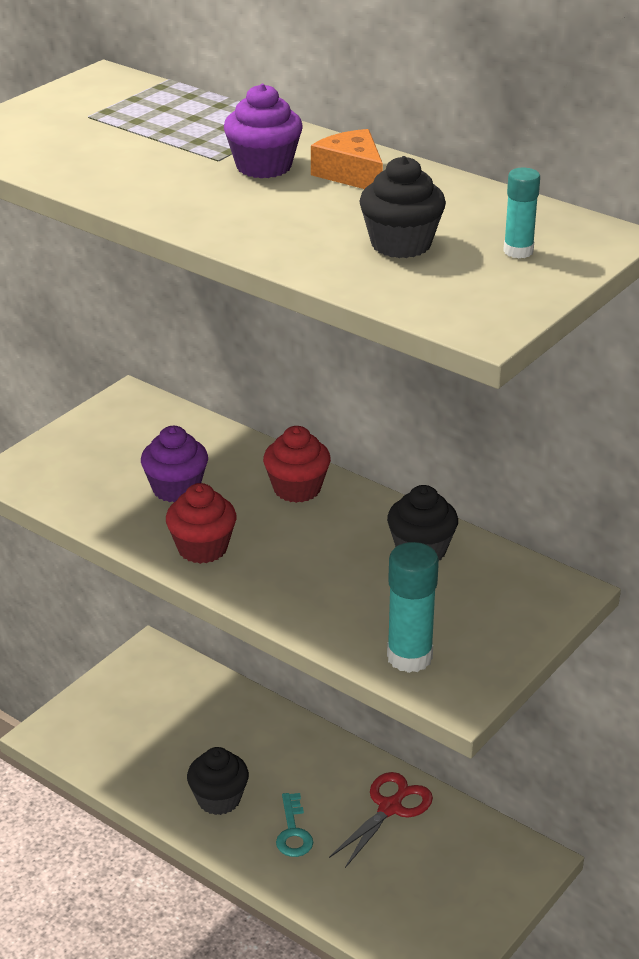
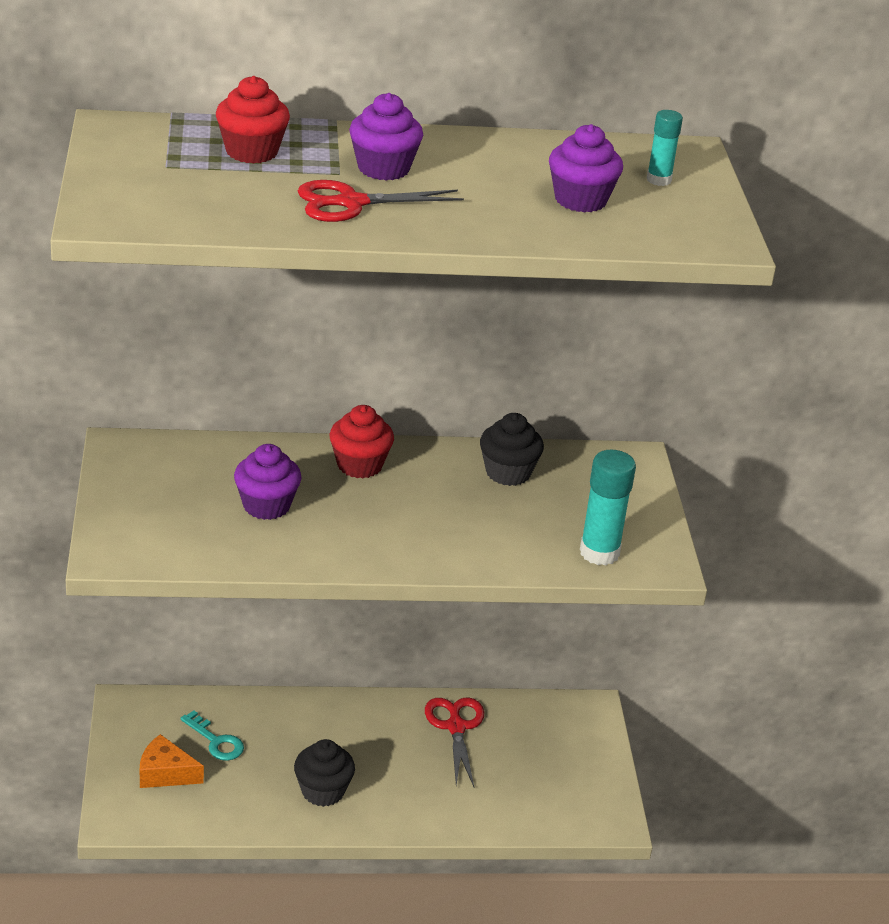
camera: 45 degrees left, 0 degrees up
red cupcake [166,483,237,564] -> red cupcake moved to [216,76,290,164]
turquoise key [276,793,313,857] -> turquoise key moved to [180,710,244,761]
orange cheese [311,129,383,189] -> orange cheese moved to [140,734,204,788]
black cupcake [359,156,446,258] -> purple cupcake [549,124,623,213]
none -> red scissors [298,180,464,222]

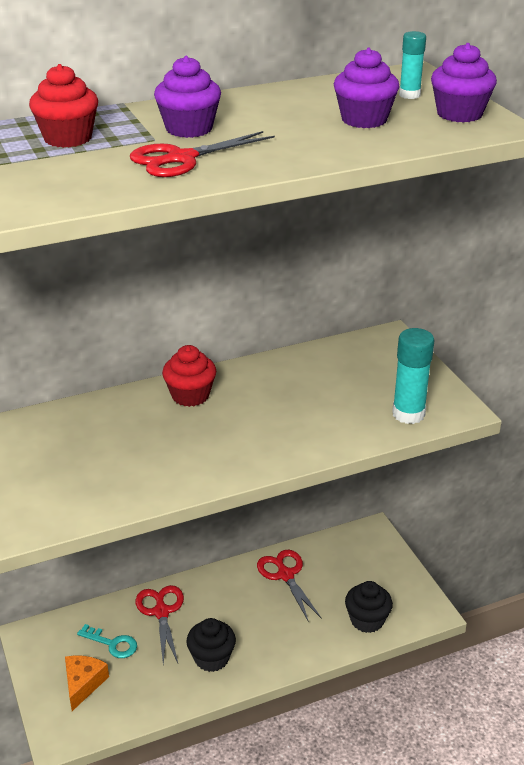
camera: 15 degrees left, 0 degrees up
orange cheese [140,734,204,788] -> orange cheese turned 105 degrees clockwise [65,655,109,711]
purple cupcake [234,444,301,520] -> purple cupcake moved to [431,43,497,123]
black cupcake [480,413,544,486] -> black cupcake moved to [345,581,393,633]
none -> red scissors [136,585,184,664]

